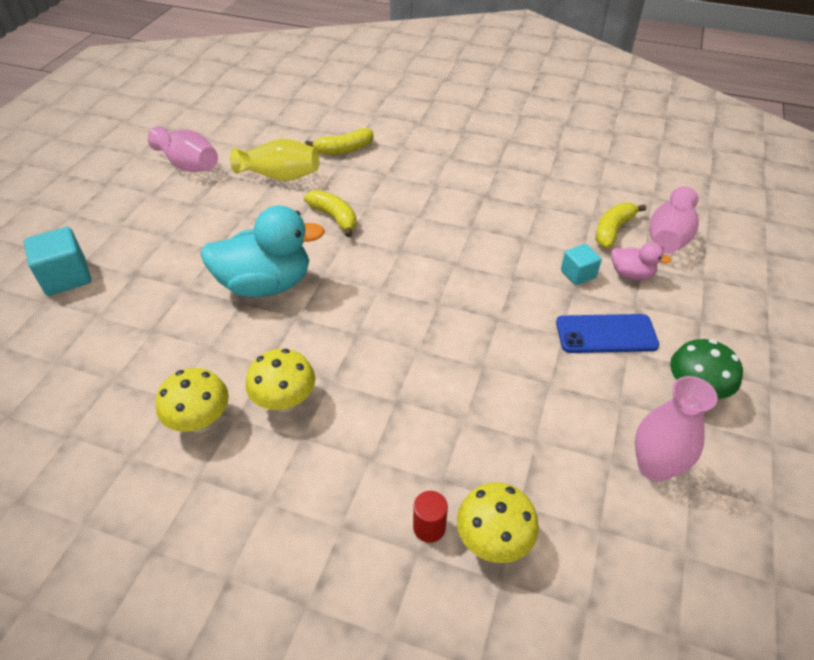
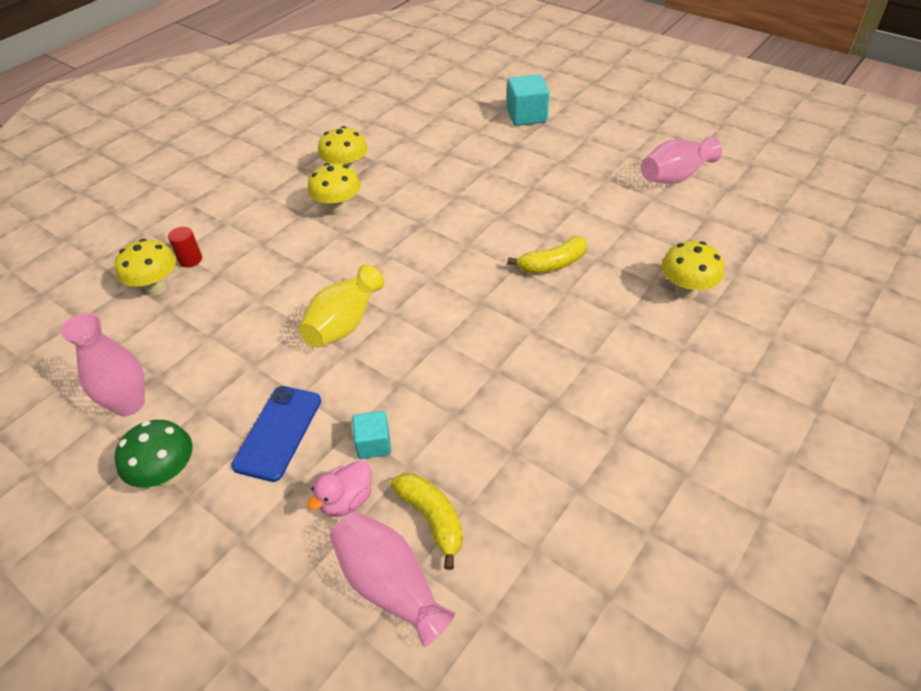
camera: 110 degrees right, 0 degrees up
turquoise duck [201,205,325,297] -> none
yellow vase [230,138,319,181] -> yellow vase moved to [299,264,384,348]
yellow banana [305,128,374,155] -> yellow mushroom [661,241,724,299]

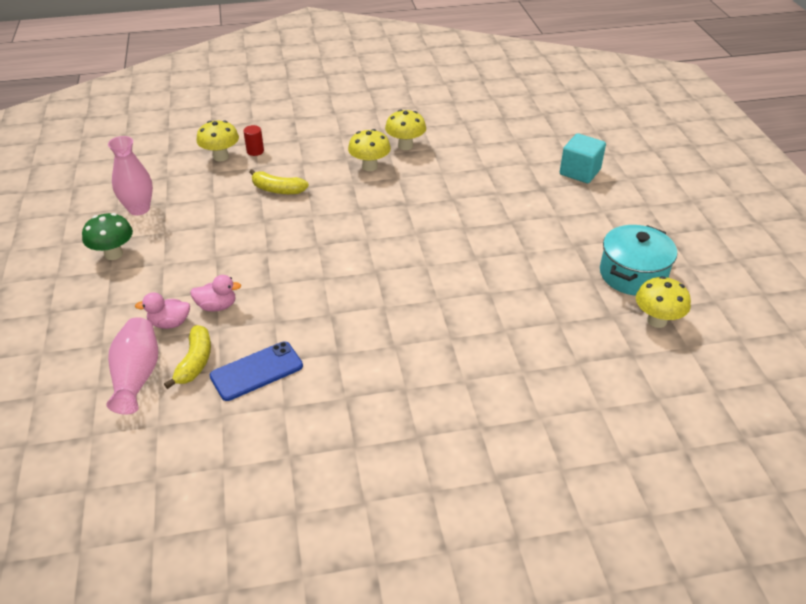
camera: 40 degrees right, 5 degrees down
blue phone [231,386,321,482] -> blue phone moved to [210,341,303,401]
yellow vase [299,264,384,348] -> none
turquoise cube [352,411,391,459] -> pink duck [190,275,241,312]
yellow banana [507,236,587,273] -> yellow banana moved to [249,169,309,194]
pink vase [641,137,722,184] -> turquoise pot [600,225,677,296]
yellow mushroom [661,241,724,299] -> yellow mushroom moved to [636,276,691,328]

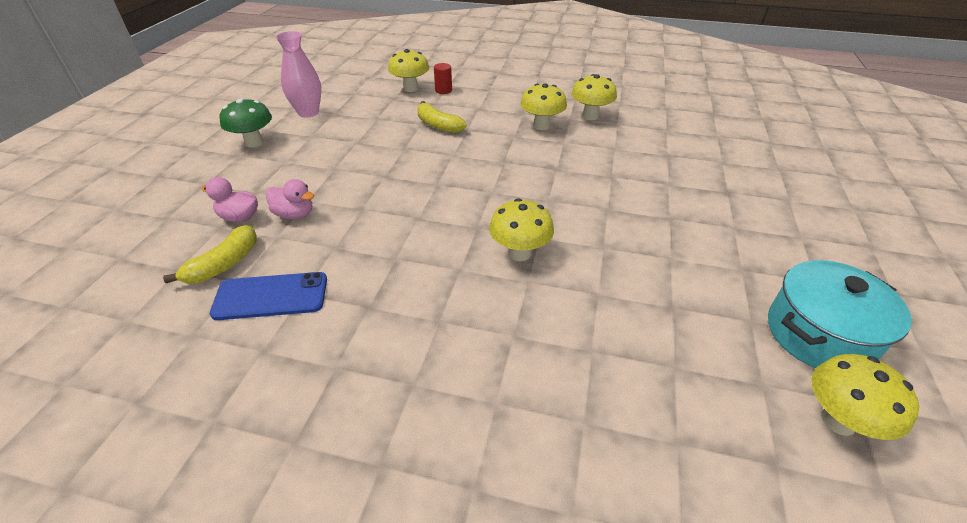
camera: 25 degrees right, 0 degrees up
pink vase [106,317,158,415] -> none
turquoise cube [560,133,606,183] -> none
none -> yellow mushroom [489,199,554,261]

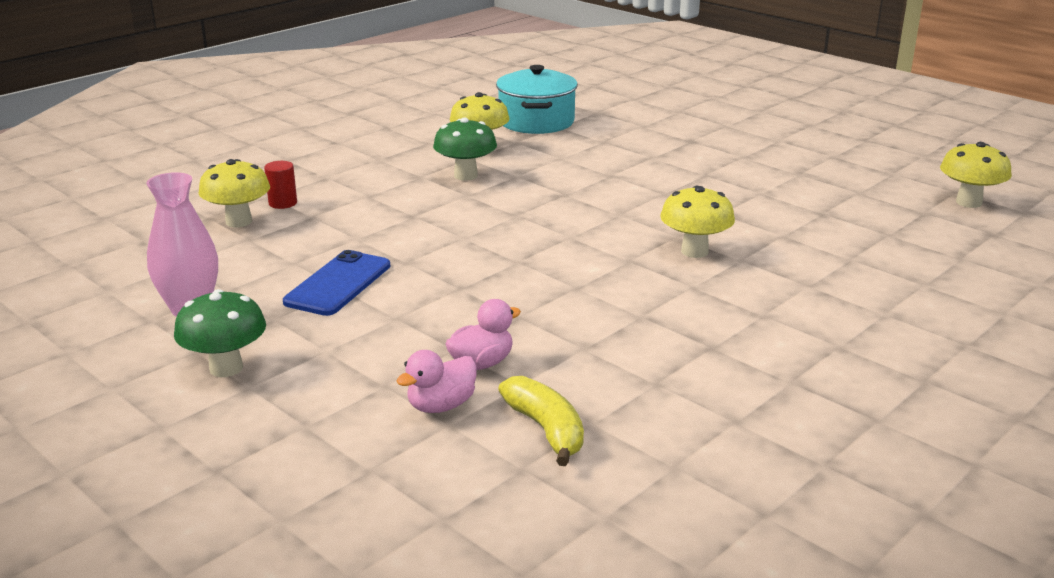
camera: 60 degrees left, 15 degrees down
blue phone [210,272,327,320] -> blue phone moved to [283,250,391,316]
yellow banana [417,101,466,133] -> none
yellow mushroom [520,83,567,130] -> green mushroom [433,118,497,181]
turquoise pot [768,260,911,368] -> turquoise pot moved to [496,65,578,134]

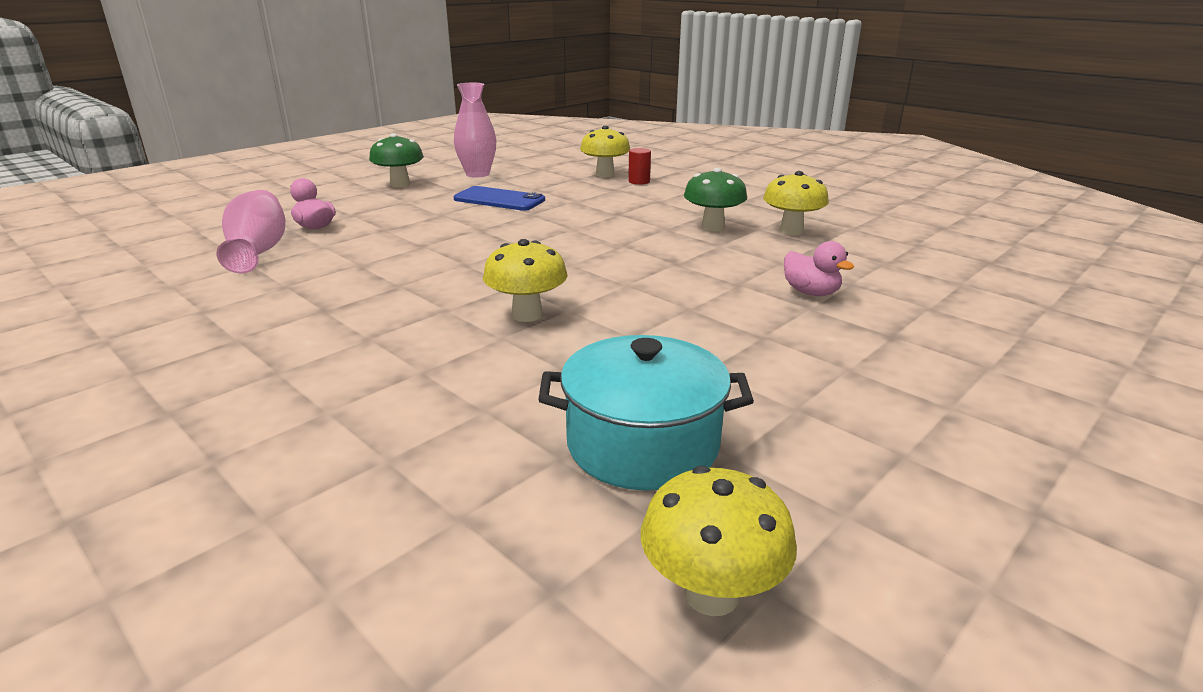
camera: 90 degrees right, 0 degrees up
pink duck [445,299,521,370] -> pink duck moved to [784,241,854,296]
turquoise pot [496,65,578,134] -> turquoise pot moved to [538,335,754,491]
yellow banana [498,376,584,466] -> pink vase [216,190,285,274]

